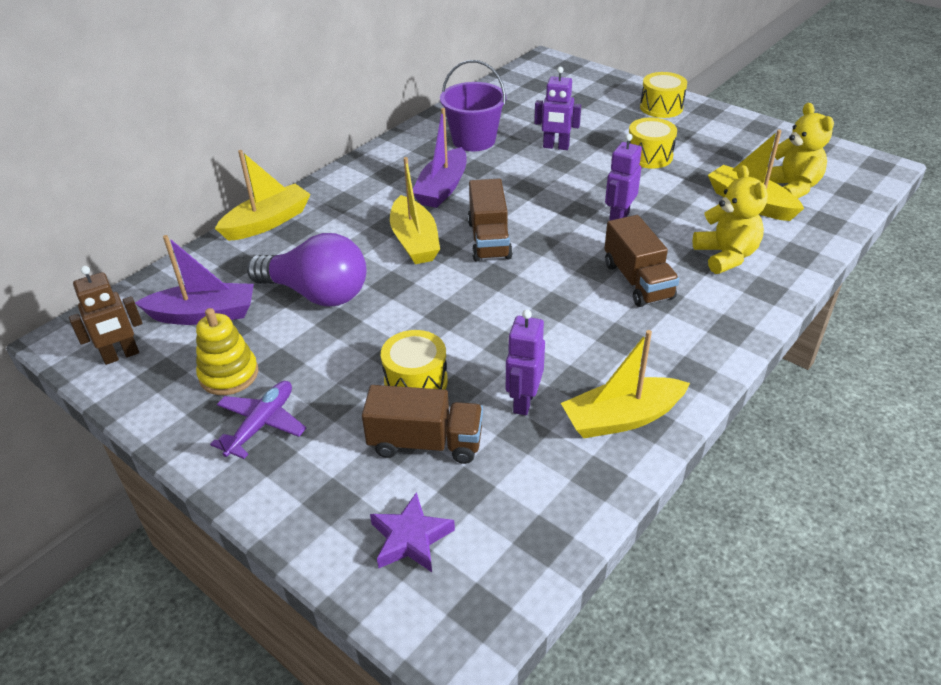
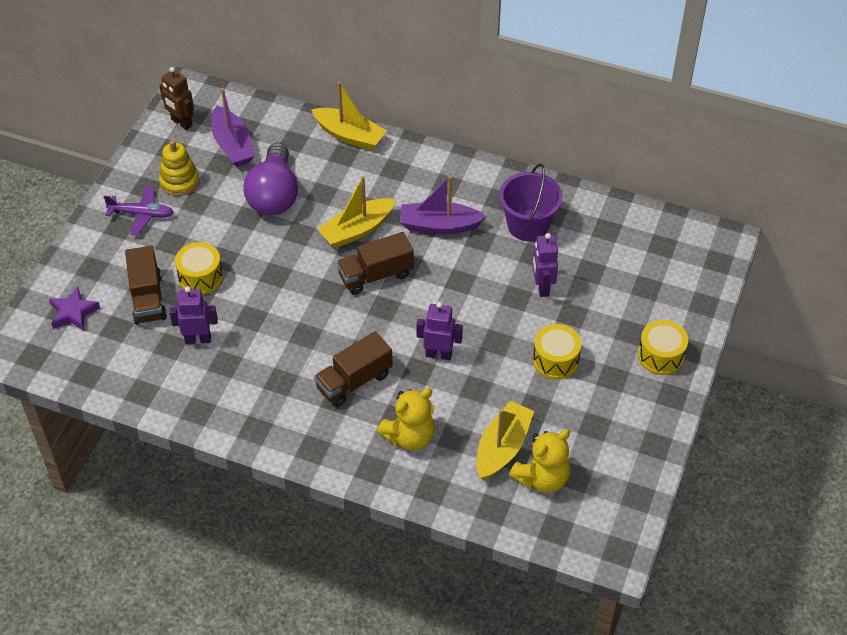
camera: 70 degrees right, 10 degrees up
yellow boat [561,330,690,438] -> none

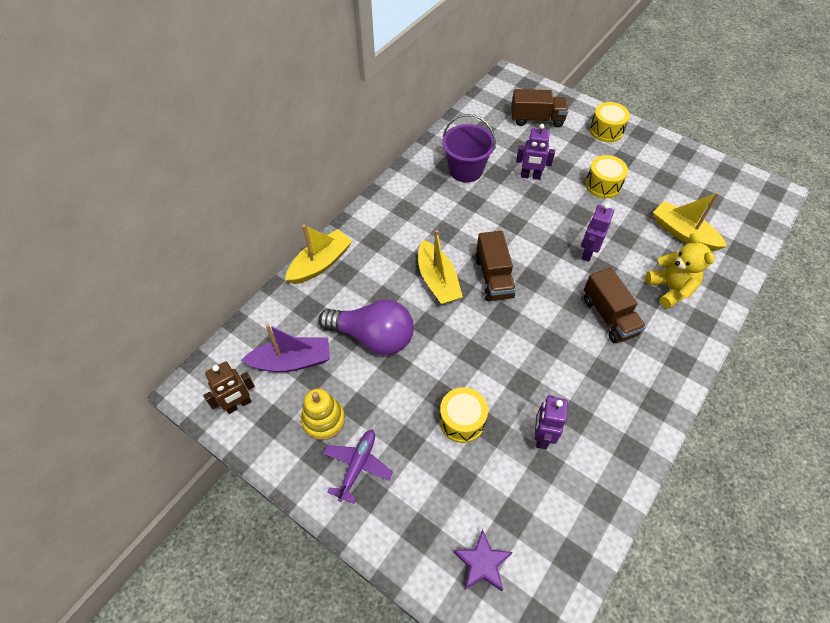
camera: 75 degrees left, 5 degrees up
brown truck [125,246,167,324] -> brown truck moved to [511,89,569,127]
purple boat [400,176,486,234] -> none
yellow teddy bear [509,429,570,493] -> none

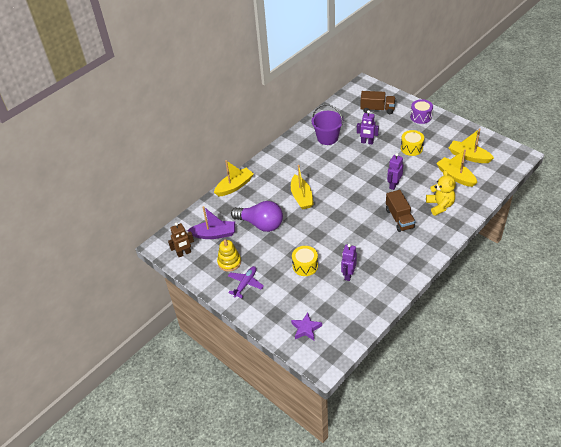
camera: 10 degrees right, 10 degrees down
brown truck [475,231,516,301] -> none
yellow drum [590,102,630,142] -> purple drum [410,99,433,124]
none -> yellow boat [449,128,494,163]

